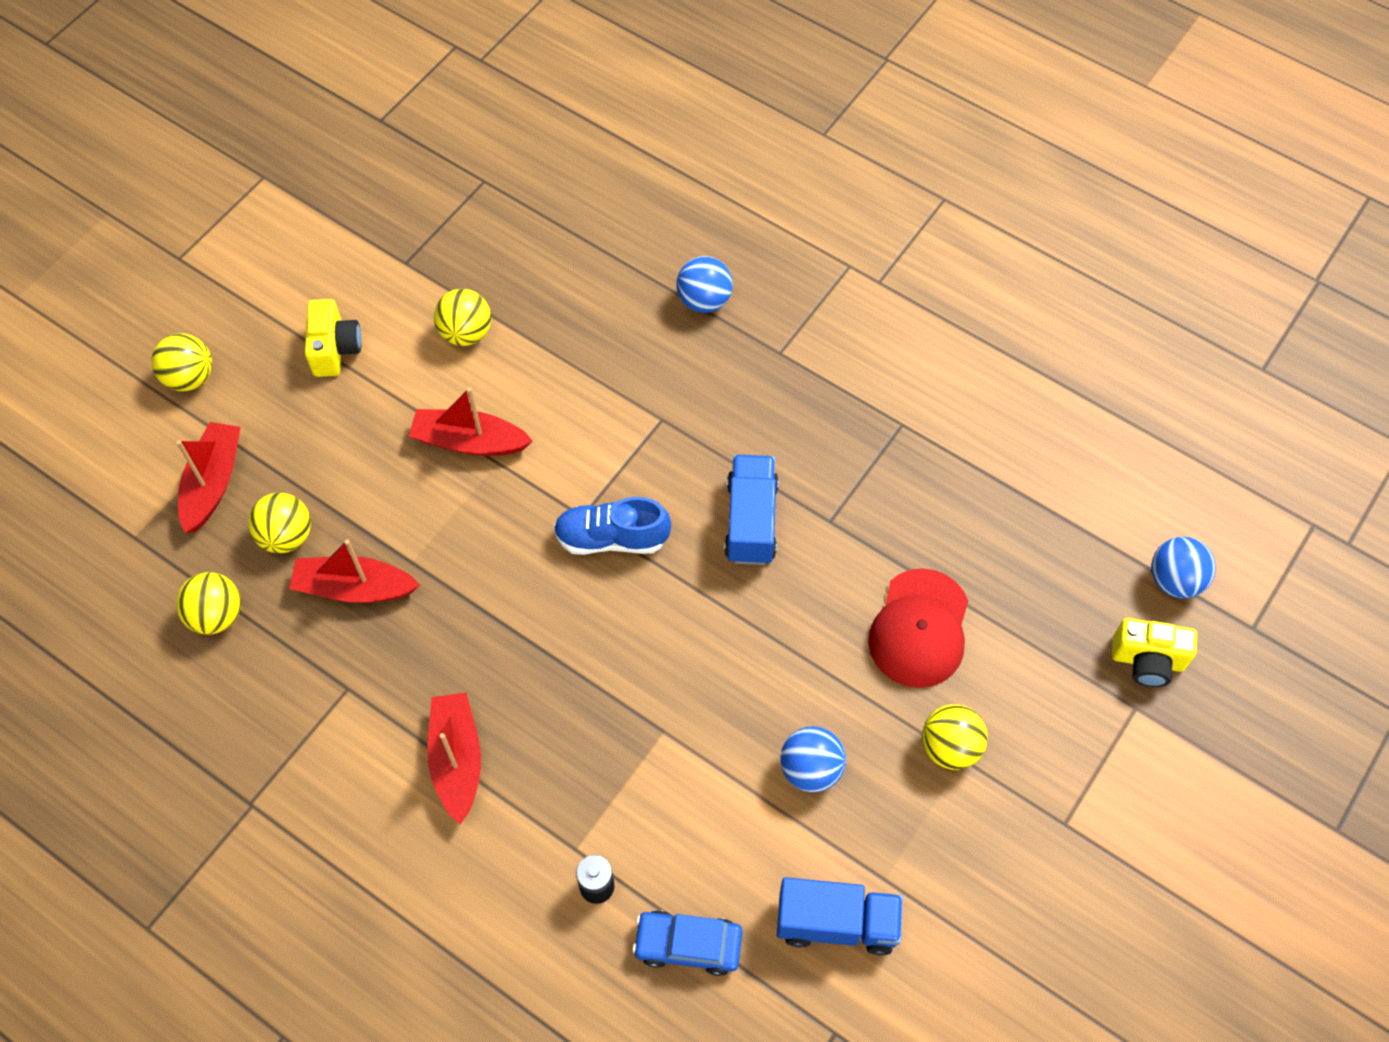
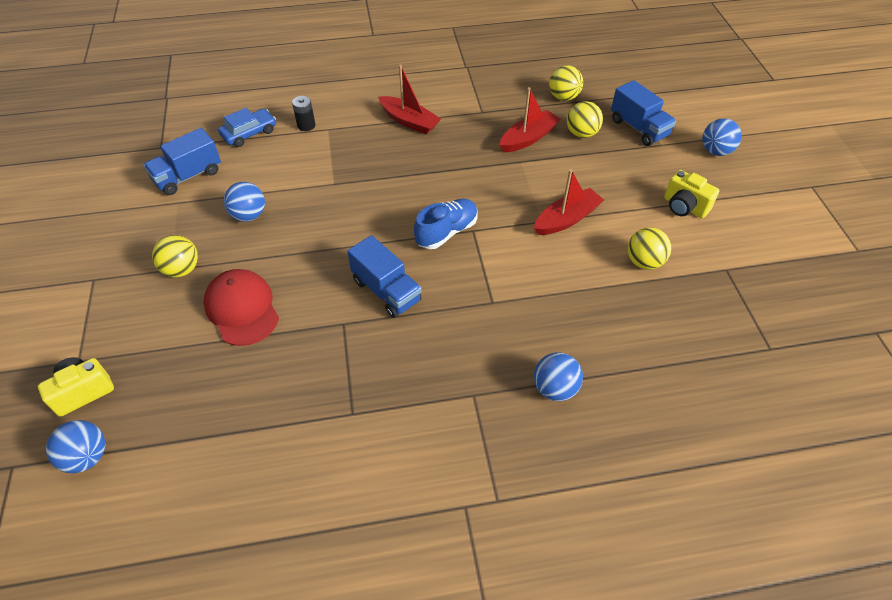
camera: 135 degrees right, 10 degrees down
yellow ball [151,334,212,391] -> blue ball [702,118,742,156]
red boat [177,422,241,533] -> blue truck [611,80,676,146]

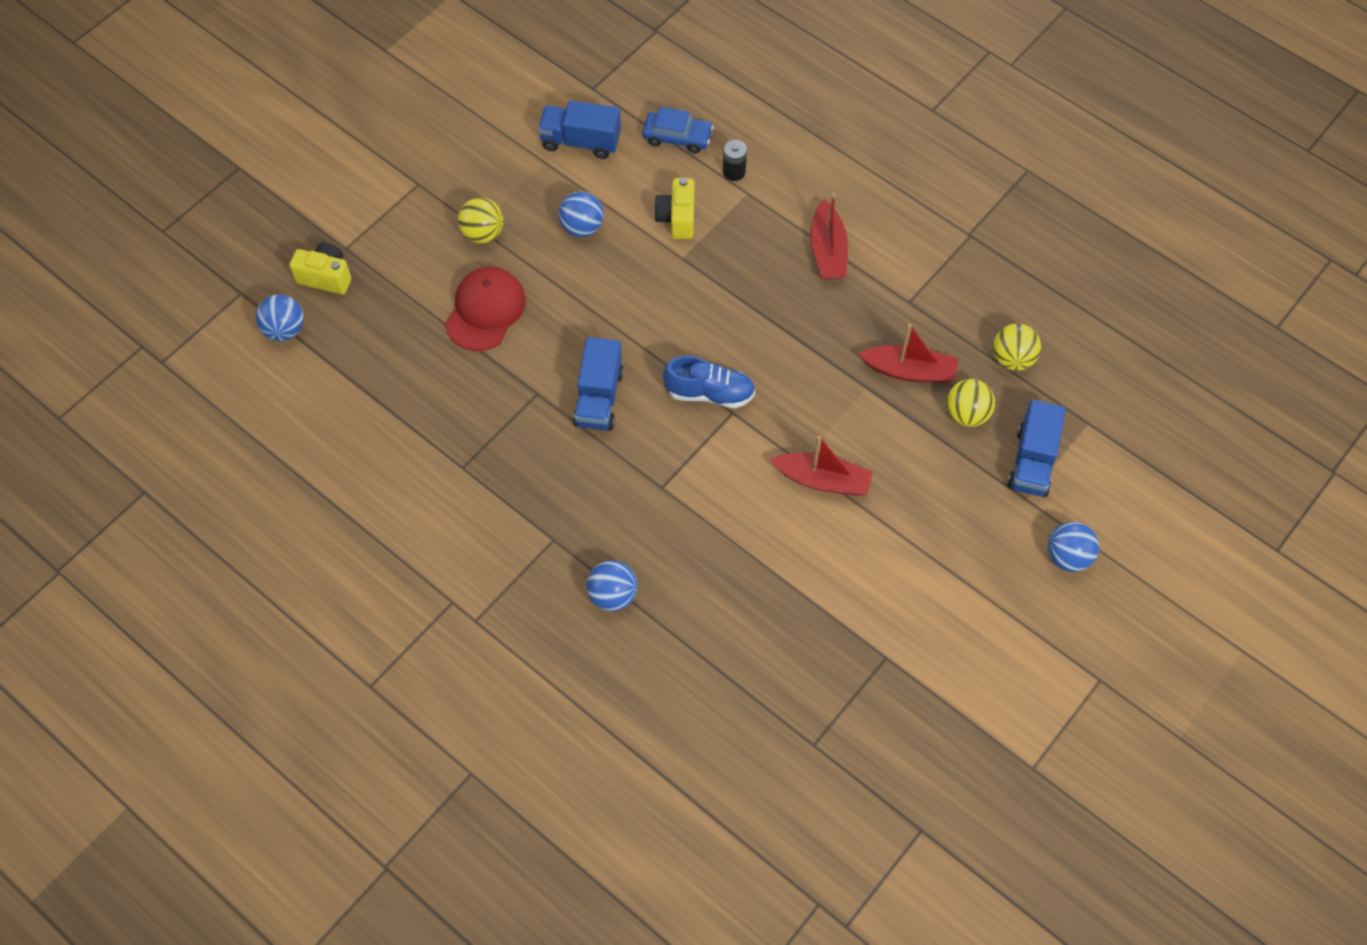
camera: 50 degrees right, 10 degrees up
yellow ball [627,227,671,270] -> none
yellow camera [664,170,719,218] -> yellow camera moved to [654,178,694,239]

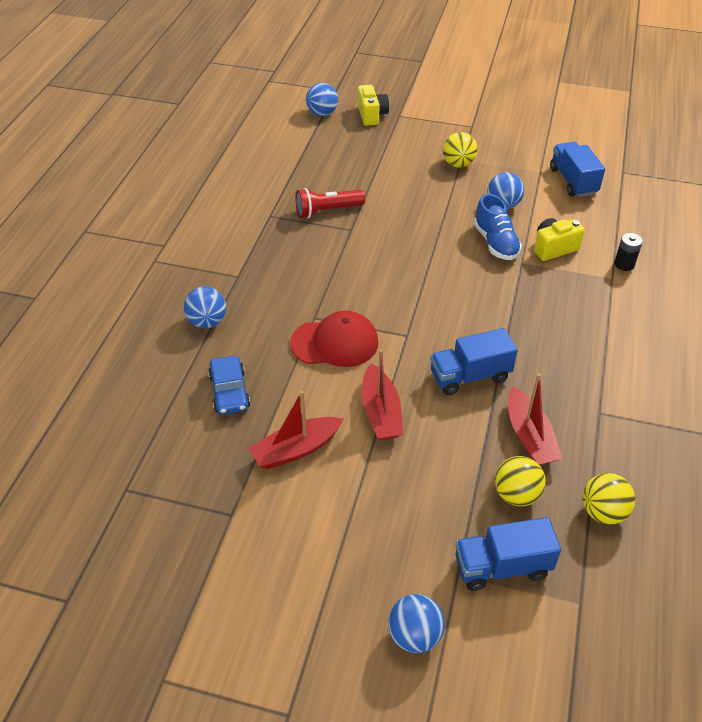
camera: 65 degrees right, 15 degrees down
red cap [445,267,526,351] -> red cap moved to [290,311,378,367]
blue truck [573,337,624,431] -> blue truck moved to [430,328,518,395]
blue car [643,107,713,153] -> blue car moved to [208,356,250,415]
blue shoe [663,356,755,408] -> blue shoe moved to [474,194,522,260]
red boat [810,193,848,279] -> red boat moved to [249,391,343,469]
none -> red flashlight [295,188,365,218]

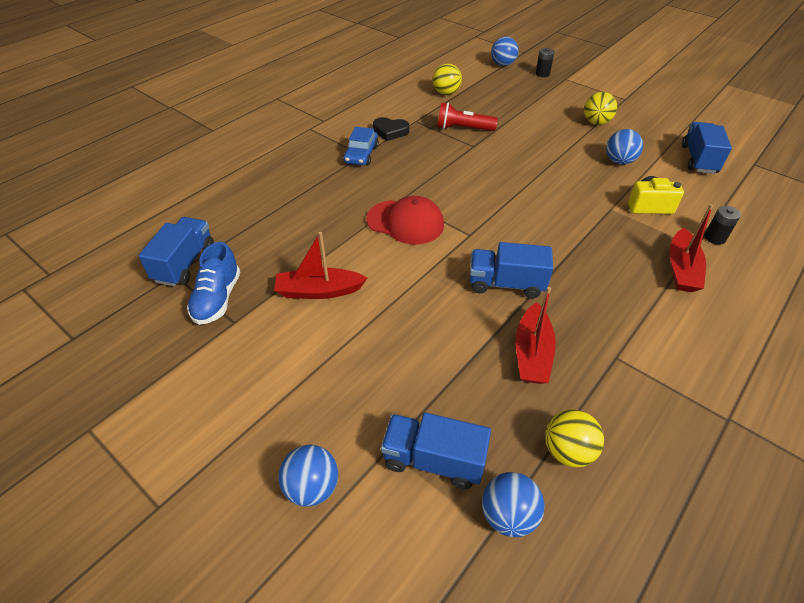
camera: 25 degrees right, 0 degrees up
blue ball [184,286,226,328] -> blue ball moved to [482,472,545,537]
blue car [208,356,250,415] -> blue car moved to [343,127,379,165]
yellow camera [358,85,389,126] -> black battery [536,48,554,77]
red boat [361,349,403,440] -> red boat moved to [669,204,713,292]
blue shoe [474,194,522,260] -> blue shoe moved to [187,242,240,325]
yellow ball [495,456,546,506] -> yellow ball moved to [433,64,462,95]
none -> blue truck [138,217,214,286]
none -> black heart [373,117,409,141]

